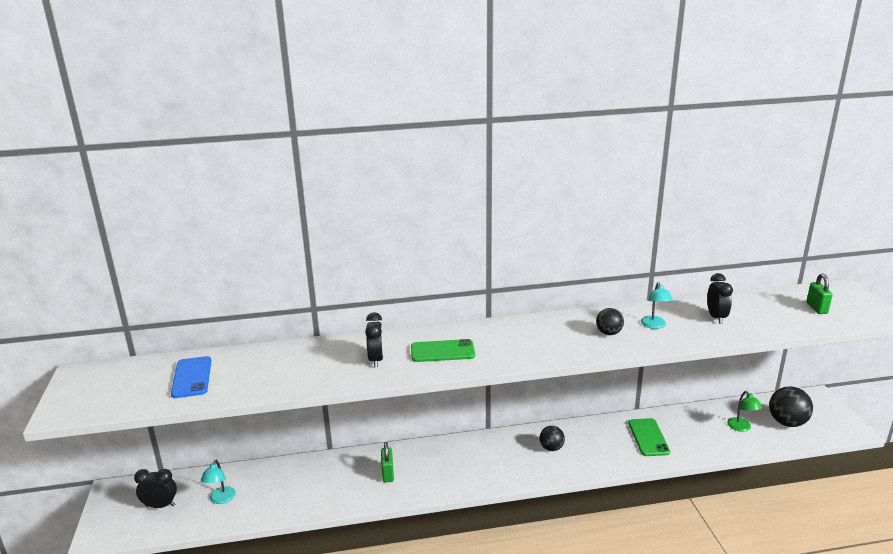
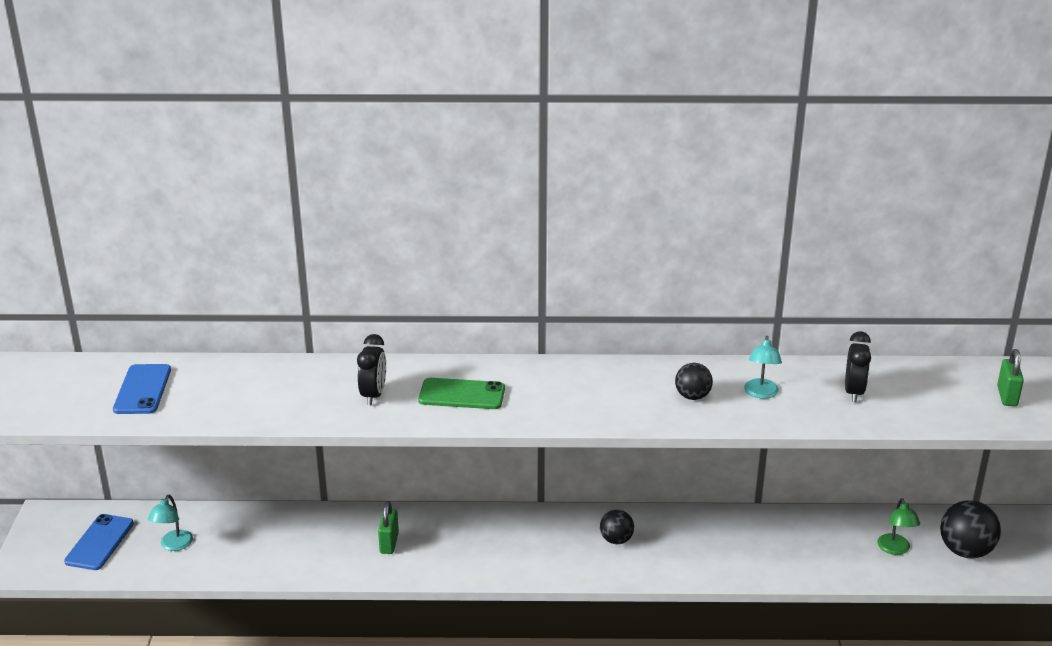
camera: 10 degrees right, 5 degrees up
black clock [134,469,177,508] -> blue phone [64,514,134,570]
green phone [628,418,670,456] -> none

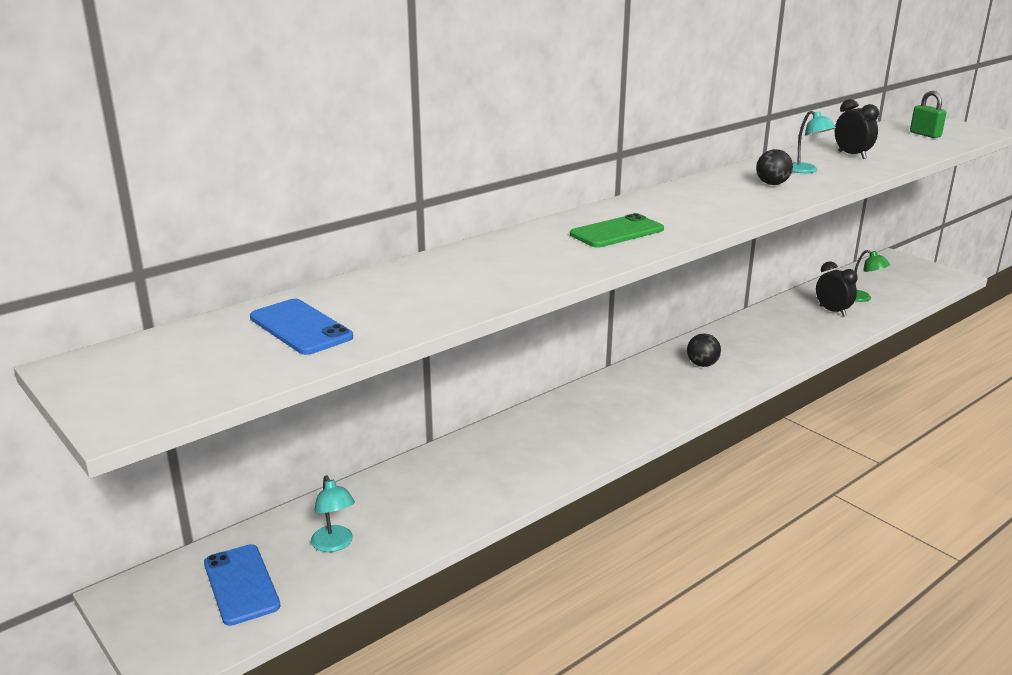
camera: 40 degrees left, 5 degrees down
black clock [357,334,386,405] -> black clock moved to [816,261,858,317]
green padlock [378,501,399,554] -> none
black ball [940,500,1001,558] -> none

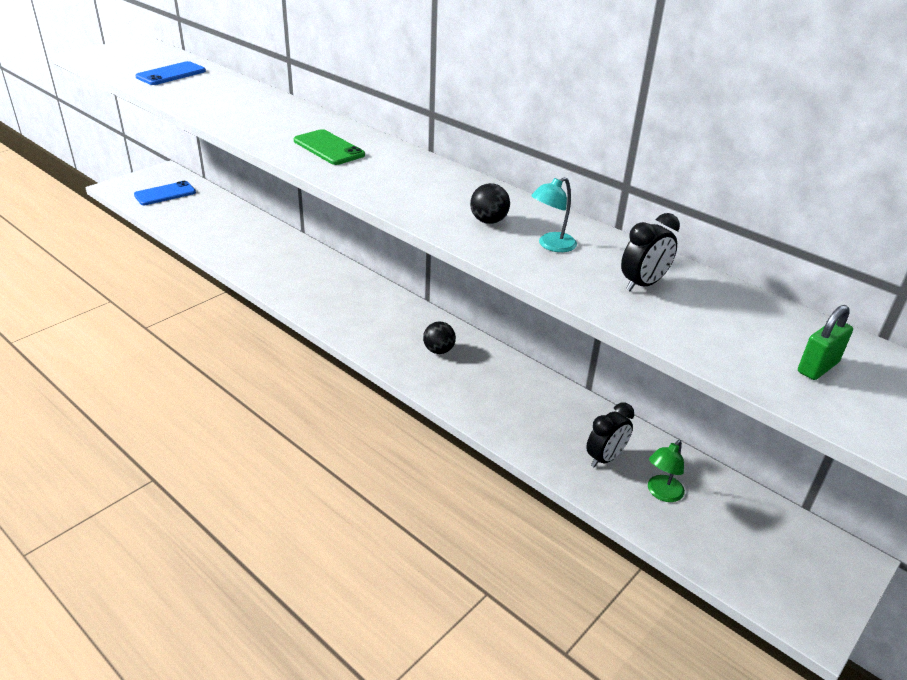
camera: 80 degrees right, 10 degrees up
turquoise lamp [311,476,355,552] -> none

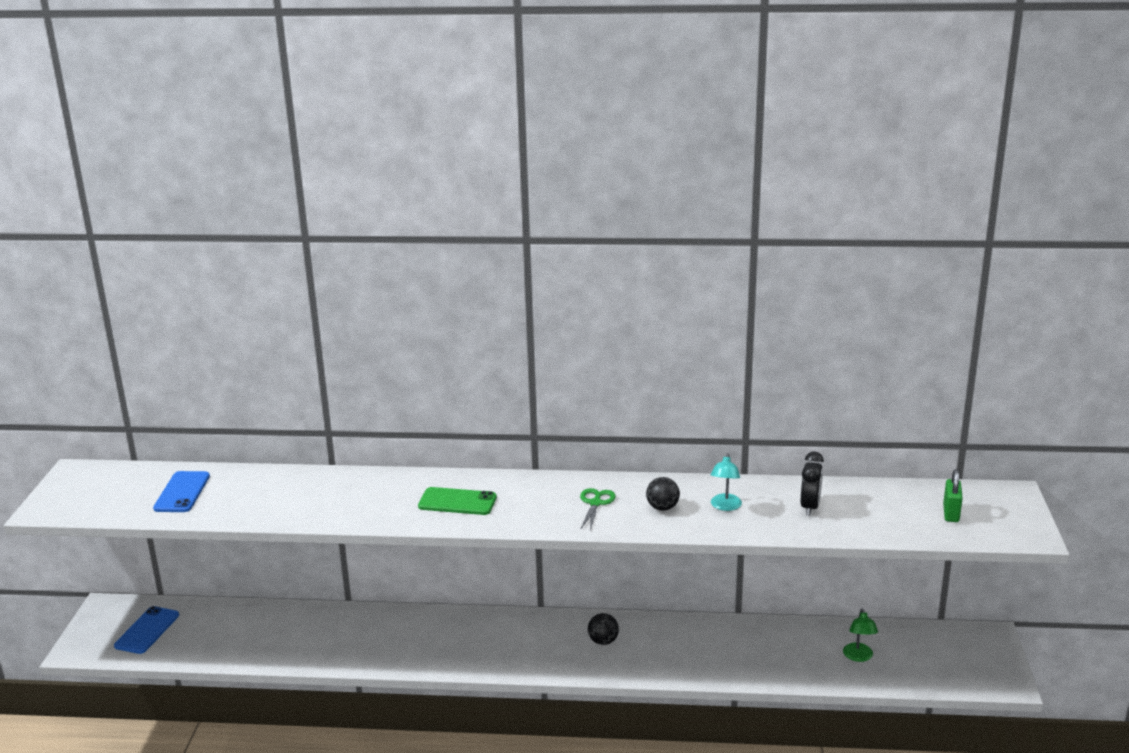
camera: 35 degrees left, 10 degrees down
black clock [586,402,634,468] -> none
none -> green scissors [580,488,616,531]

